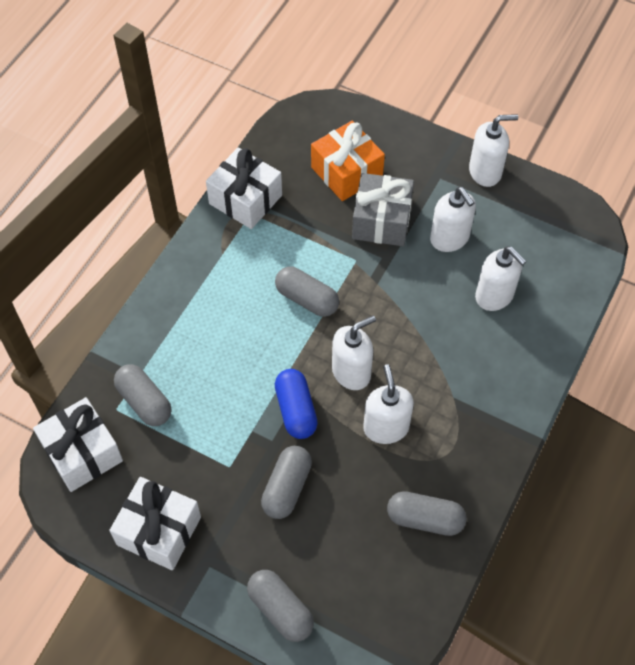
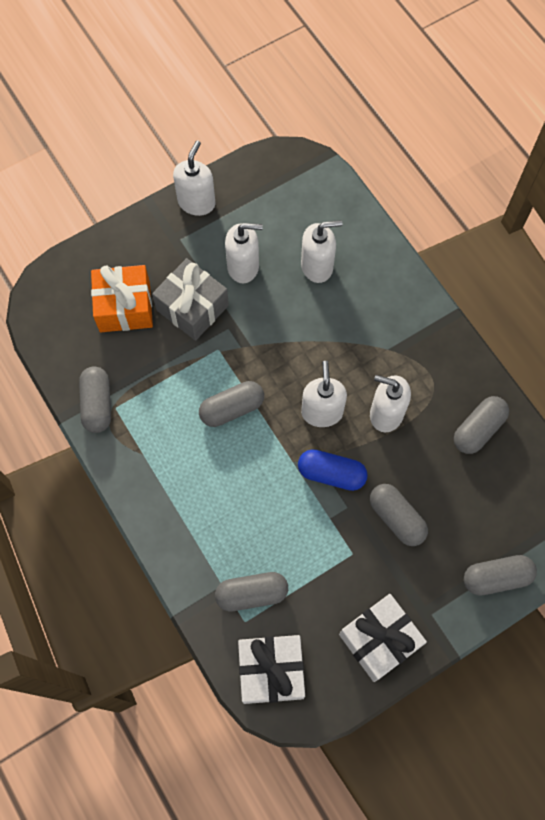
camera: 60 degrees left, 10 degrees up
white gift [206,148,282,229] -> grey capsule [79,366,111,433]

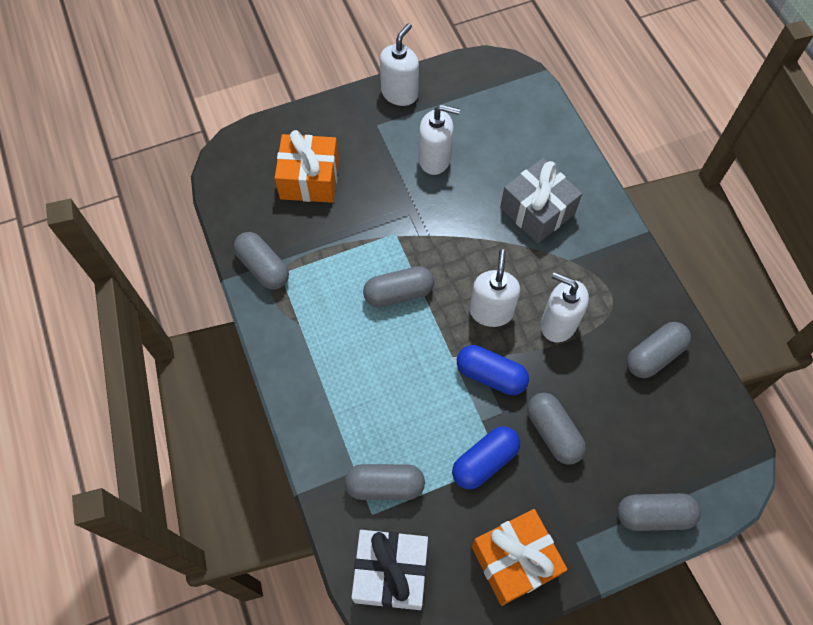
camera: 10 degrees right, 5 degrees down
grey capsule [79,366,111,433] -> grey capsule turned 45 degrees counterclockwise [233,232,289,290]
grey gift [152,258,229,341] -> grey gift moved to [500,158,582,243]
white soap dispenser [301,220,342,283] -> none
white gift [339,594,427,682] -> orange gift [472,509,567,606]
none -> blue capsule [452,426,520,490]

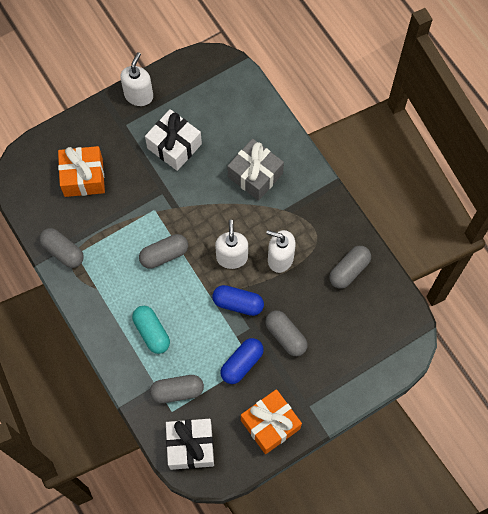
camera: 10 degrees left, 5 degrees up
white soap dispenser [419,104,460,175] -> white gift [145,109,202,171]
grey capsule [618,493,701,531] -> none
none -> turquoise capsule [132,306,170,354]

